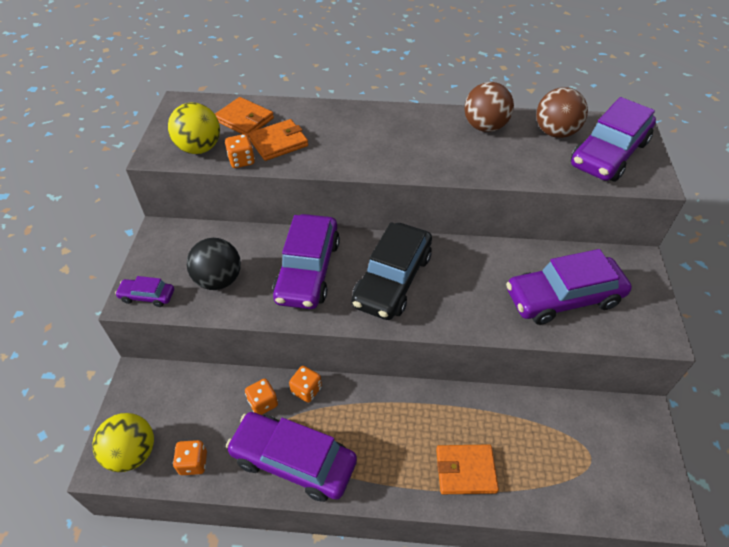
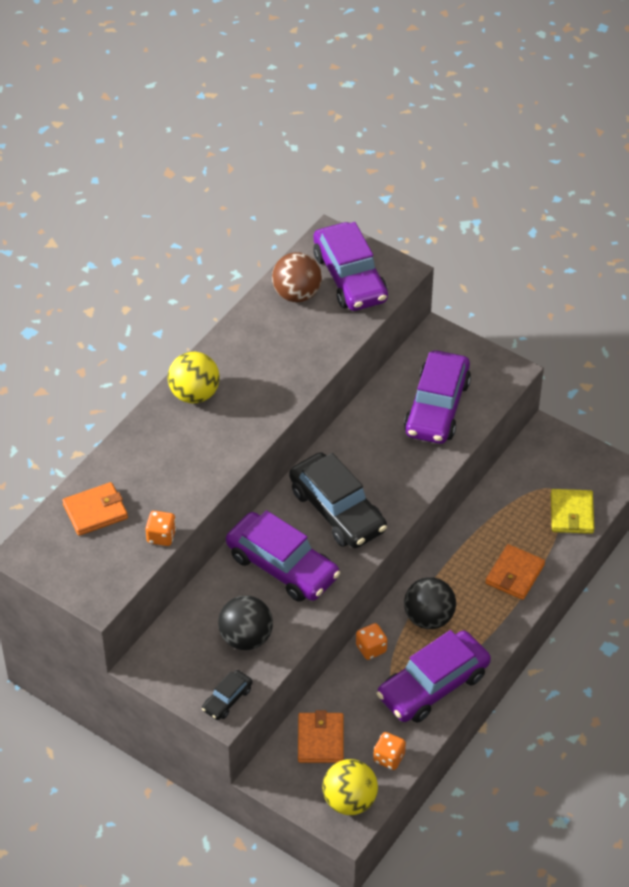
camera: 60 degrees left, 0 degrees up
purple car [115,276,174,307] -> black car [202,670,253,720]
yellow ball [168,102,220,154] -> yellow ball moved to [168,352,220,404]
orange dice [245,379,278,415] -> none
orange wallet [248,119,308,161] -> orange wallet moved to [298,710,344,763]
brown ball [464,82,514,132] -> none
none -> black ball [404,577,456,629]
none -> yellow wallet [551,489,594,534]

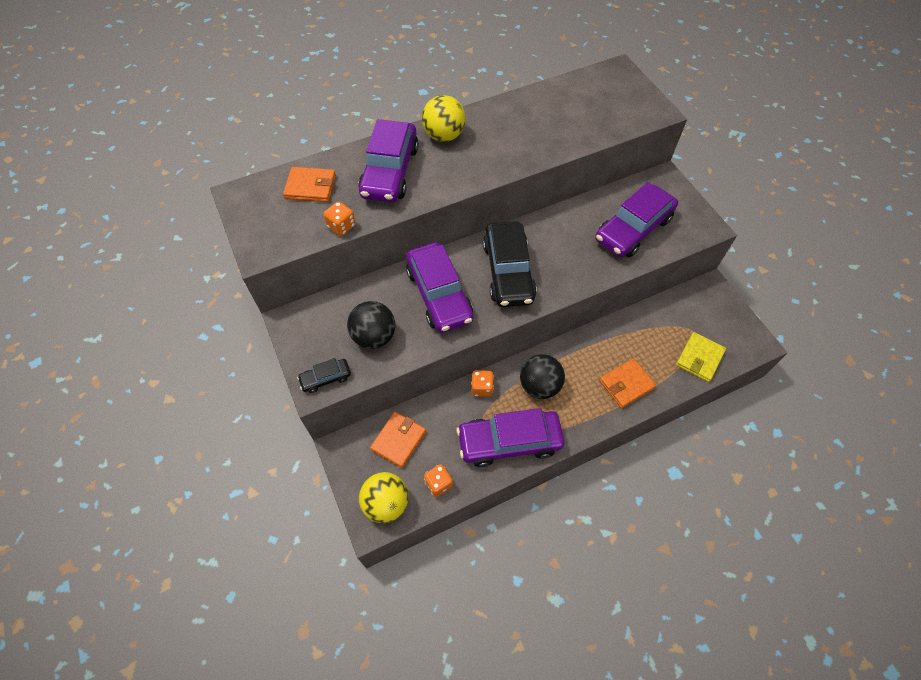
camera: 30 degrees right, 10 degrees up
brown ball [272,252,322,302] -> none
purple car [313,222,388,311] -> purple car moved to [358,119,418,203]

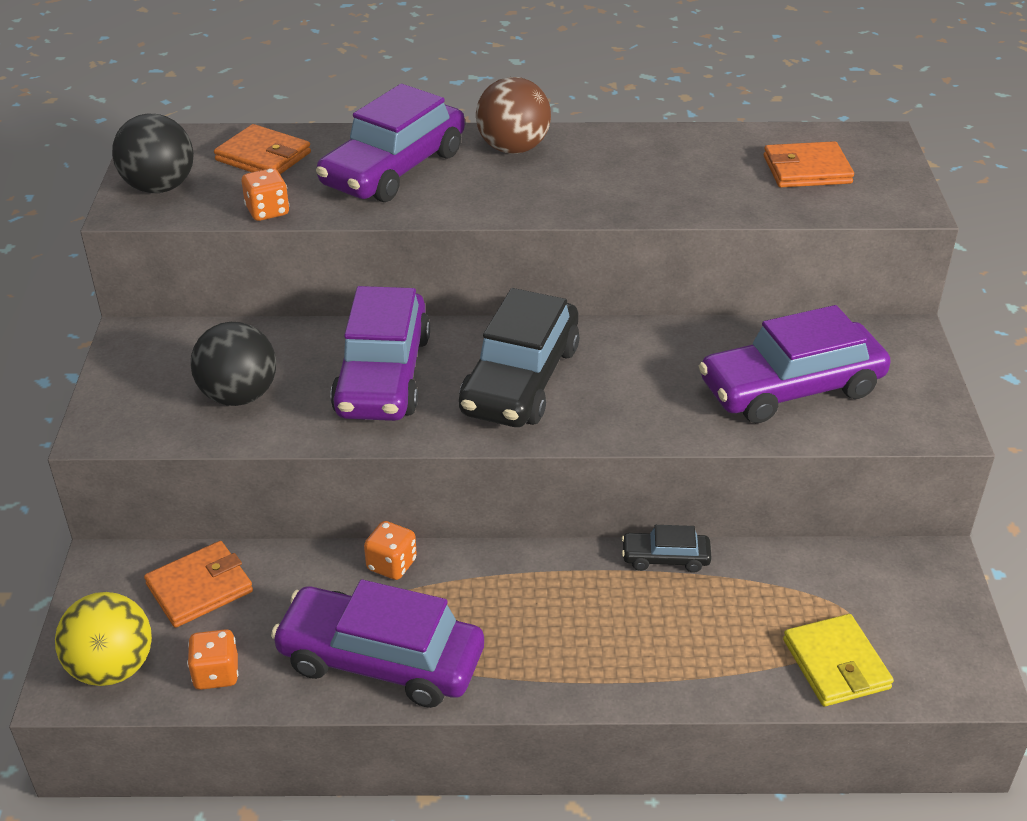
camera: 25 degrees right, 20 degrees down
black car [297,358,351,393] -> black car moved to [621,525,712,573]
yellow ball [422,95,466,142] -> brown ball [476,77,551,154]
black ball [520,354,565,399] -> black ball moved to [112,114,194,193]
orange wallet [599,358,656,408] -> orange wallet moved to [764,141,854,187]
yellow wallet [676,332,726,382] -> yellow wallet turned 75 degrees counterclockwise [783,614,894,706]

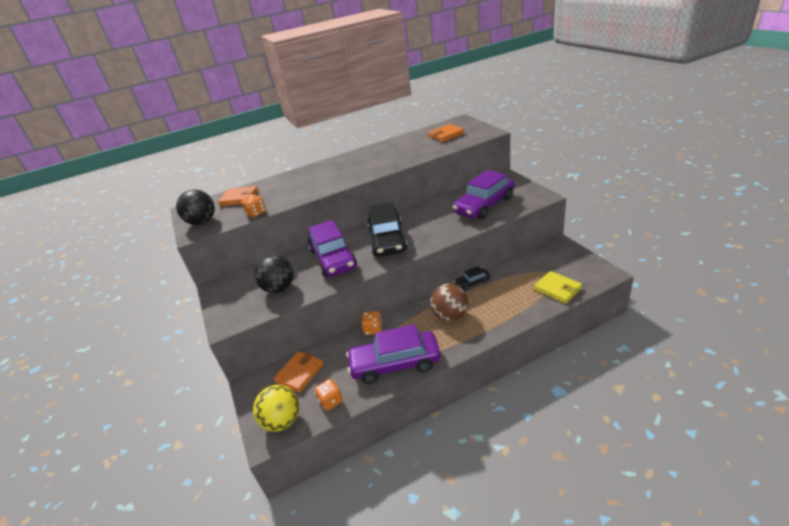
camera: 20 degrees left, 5 degrees down
purple car [316,84,465,202] -> none
brown ball [476,77,551,154] -> brown ball moved to [430,283,468,321]

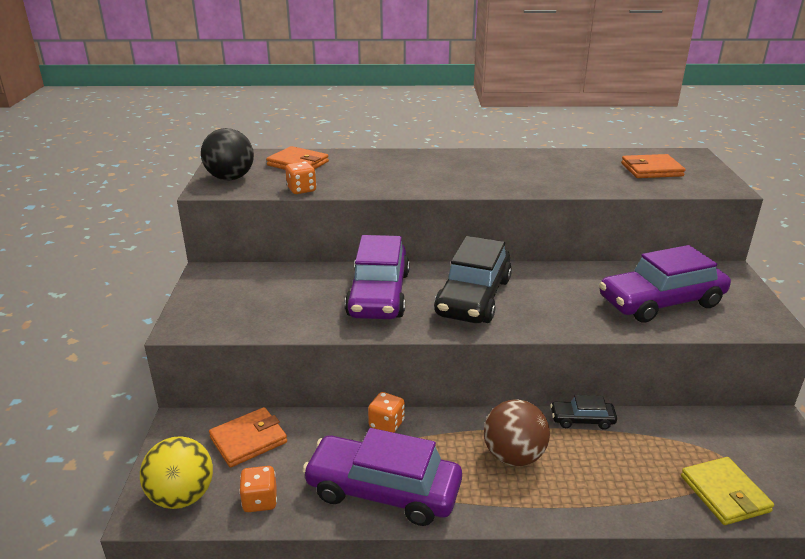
camera: 20 degrees right, 5 degrees down
black ball [254,255,293,293] -> none

